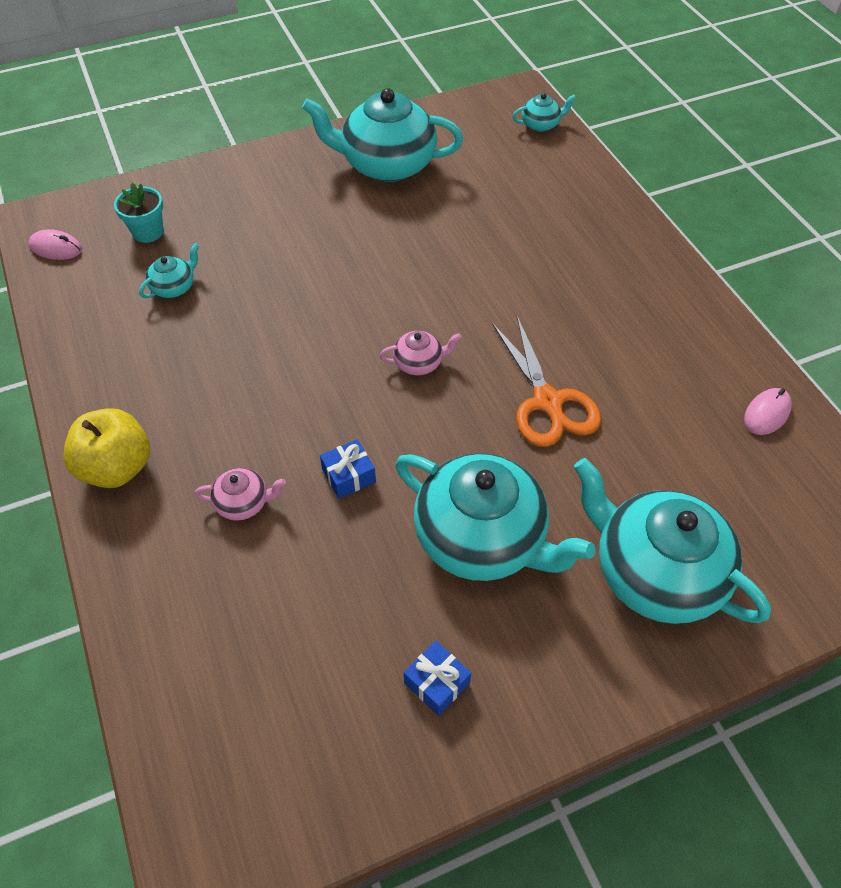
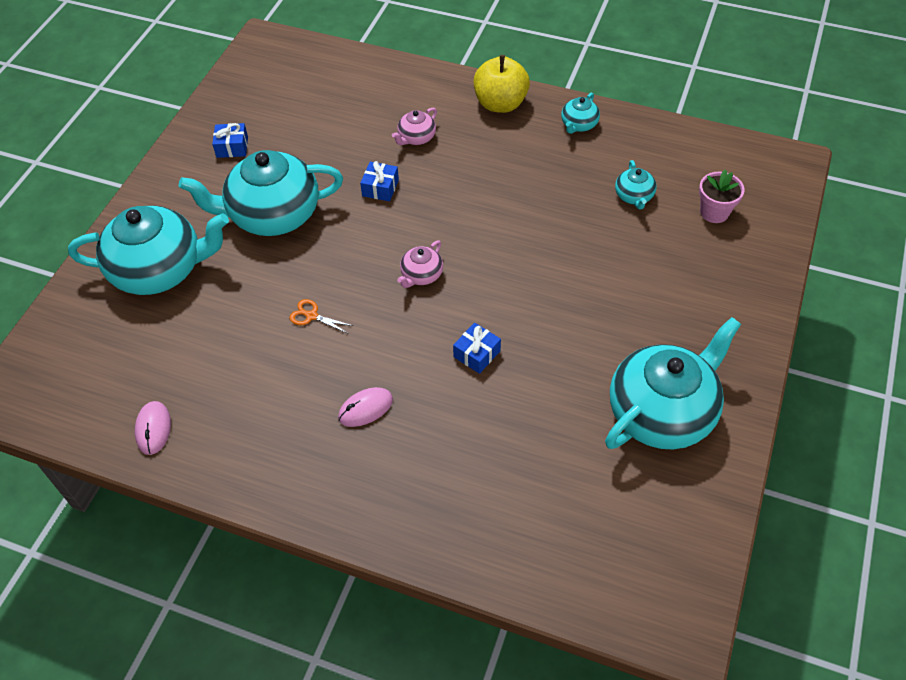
camera: 135 degrees right, 0 degrees up
pink mouse [29,229,82,260] -> pink mouse moved to [338,387,393,427]
turquoise flower pot [114,183,163,243] -> pink flower pot [699,169,745,223]
orange scissors [492,316,601,447] -> orange scissors [289,299,353,333], size x0.45
turquoise teapot [512,93,576,132] -> turquoise teapot moved to [561,92,600,134]
none -> blue gift [453,322,501,374]

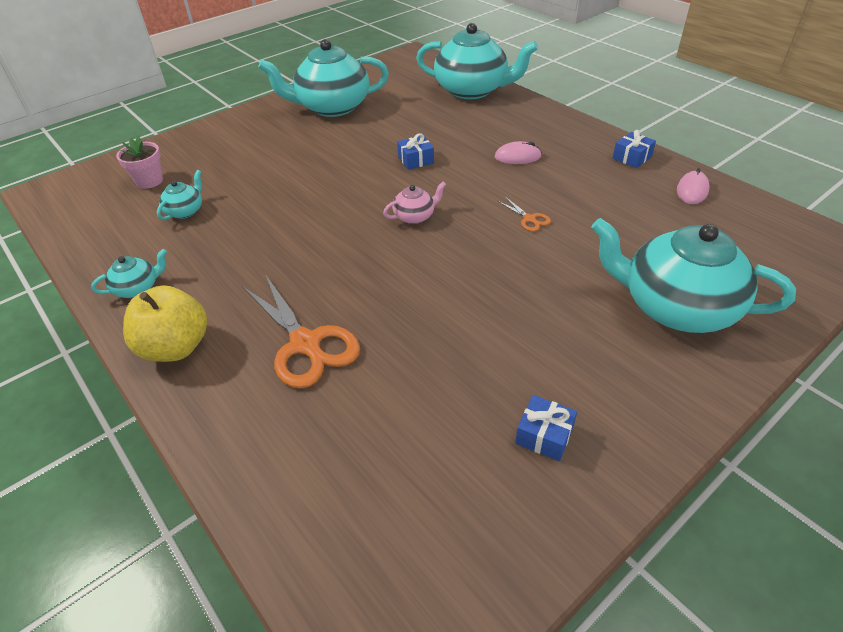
camera: 150 degrees left, 10 degrees down
turquoise teapot [179,150,343,236] -> turquoise teapot moved to [416,23,538,99]
blue gift [360,161,399,201] -> blue gift moved to [612,130,656,168]
pink teapot [392,108,437,145] -> orange scissors [242,274,360,389]

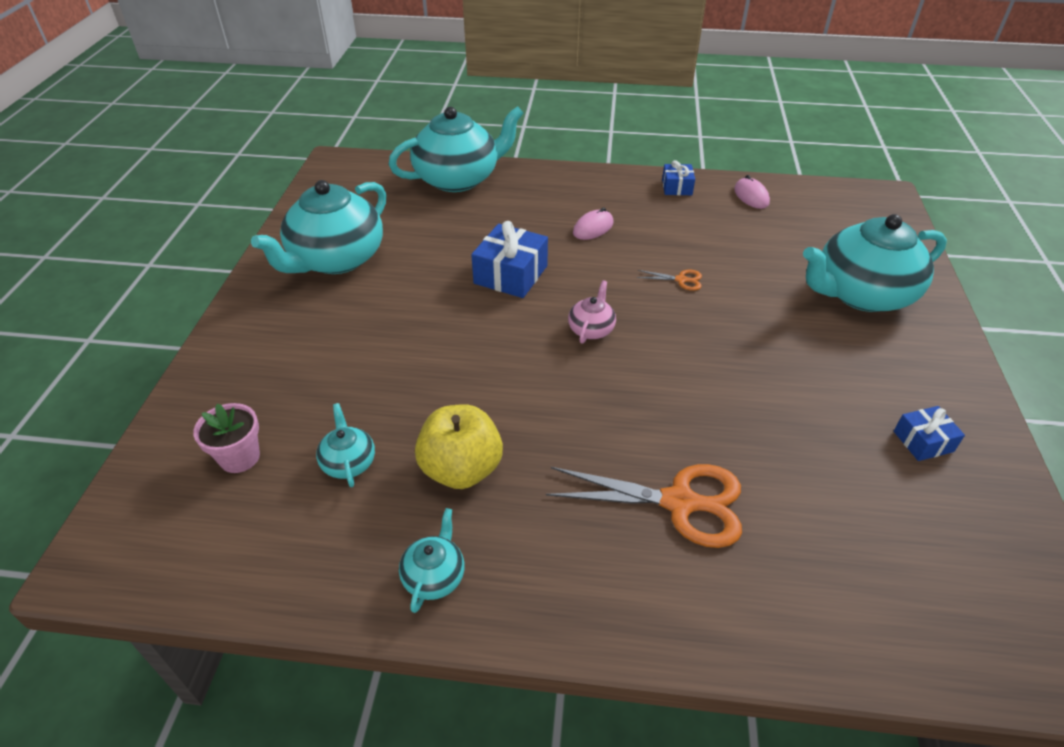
camera: 45 degrees left, 0 degrees up
yellow apple [123,286,207,362] -> yellow apple moved to [415,404,503,489]
blue gift [397,133,434,170] -> blue gift [471,221,548,298], size x1.73

